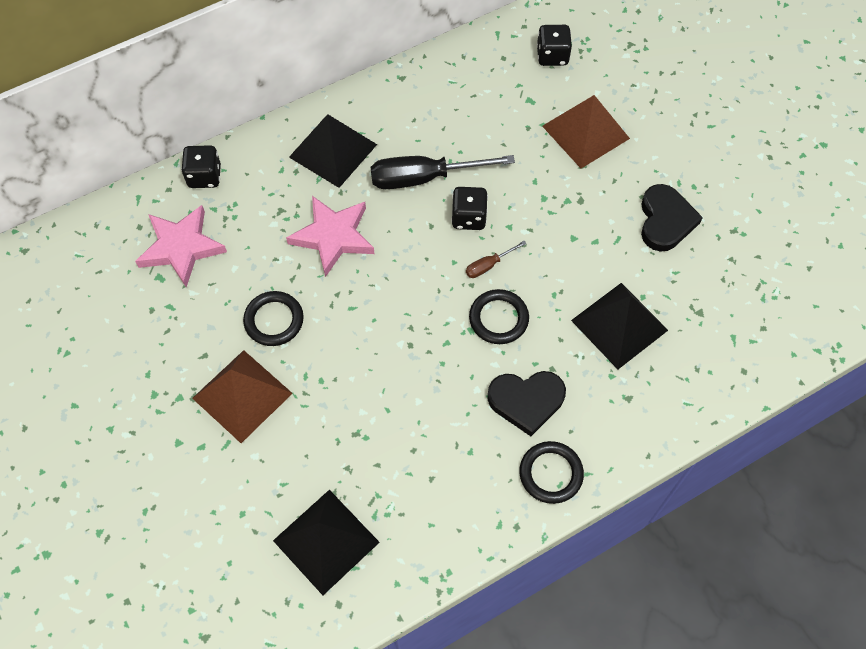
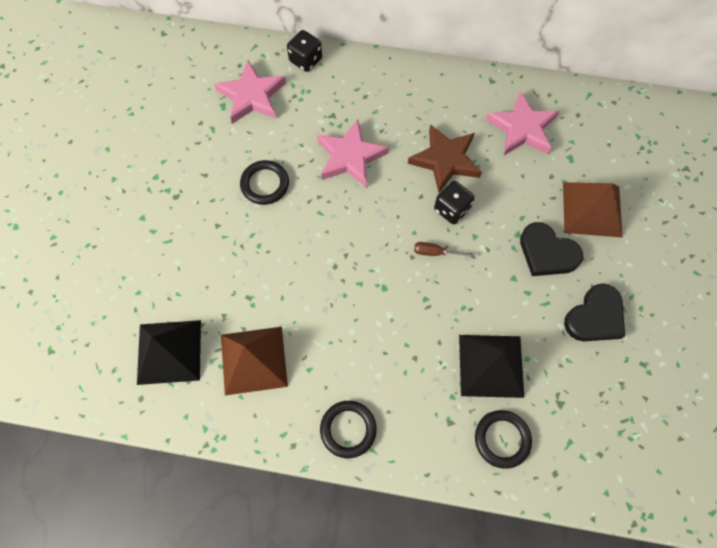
camera: 40 degrees right, 5 degrees up
brown pyramid [192,350,293,443] -> brown pyramid moved to [221,327,288,395]
black pyramid [289,114,377,188] -> none
black screwdriver [371,155,515,189] -> brown star [408,124,482,193]
black ring [469,289,529,344] -> black ring moved to [475,410,532,469]
black heart [487,371,566,436] -> black heart moved to [520,222,583,276]
black dice [537,25,572,66] -> none
none -> pink star [486,91,559,155]

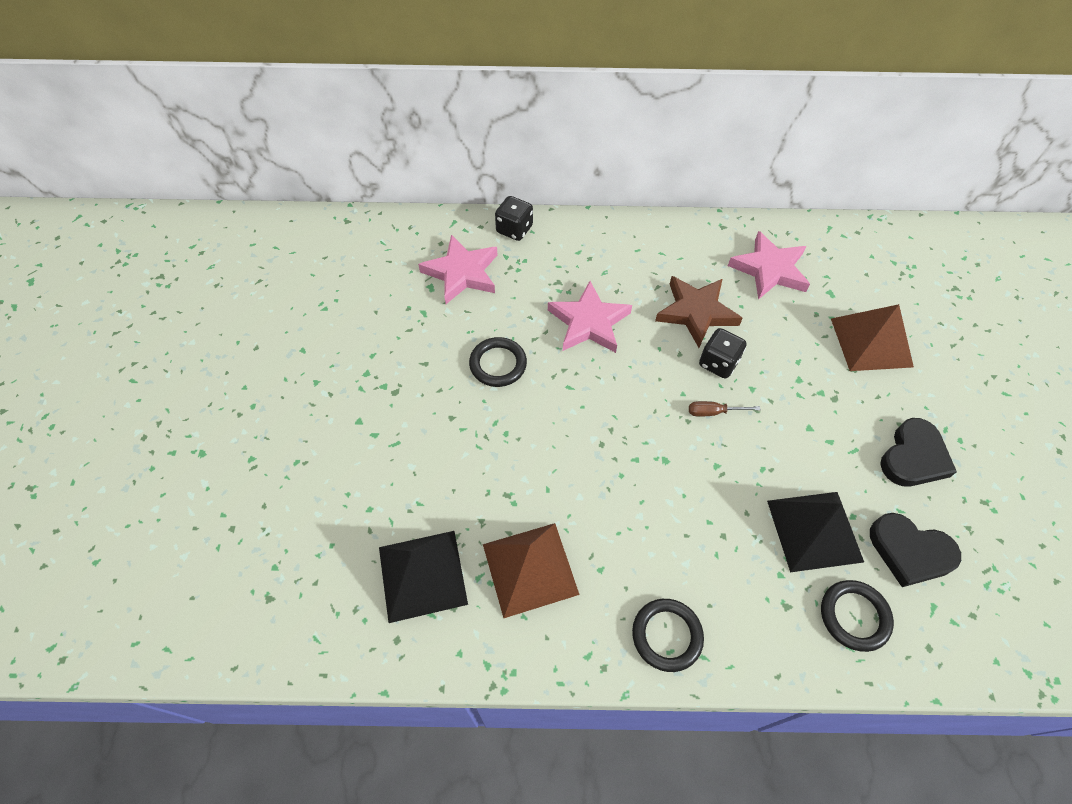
camera: 10 degrees left, 10 degrees down
black heart [520,222,583,276] -> black heart moved to [870,513,961,587]

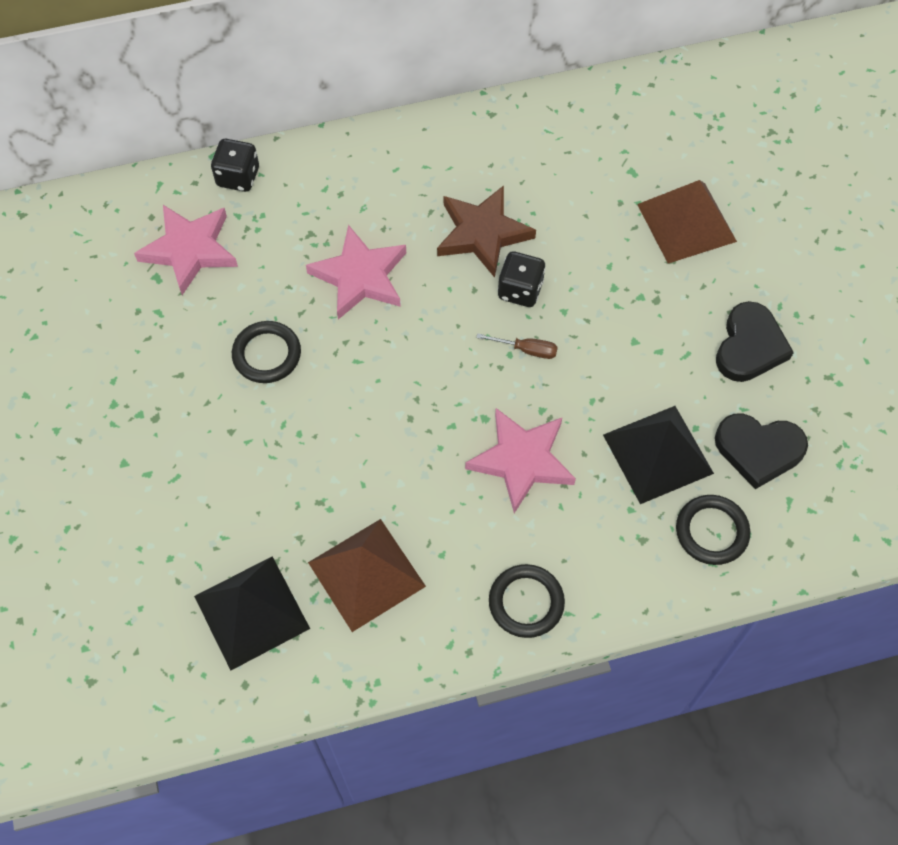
camera: 15 degrees left, 5 degrees up
brown screwdriver [689,401,760,416] -> brown screwdriver turned 150 degrees counterclockwise [476,333,558,359]
pink star [728,231,810,300] -> pink star moved to [465,408,576,513]

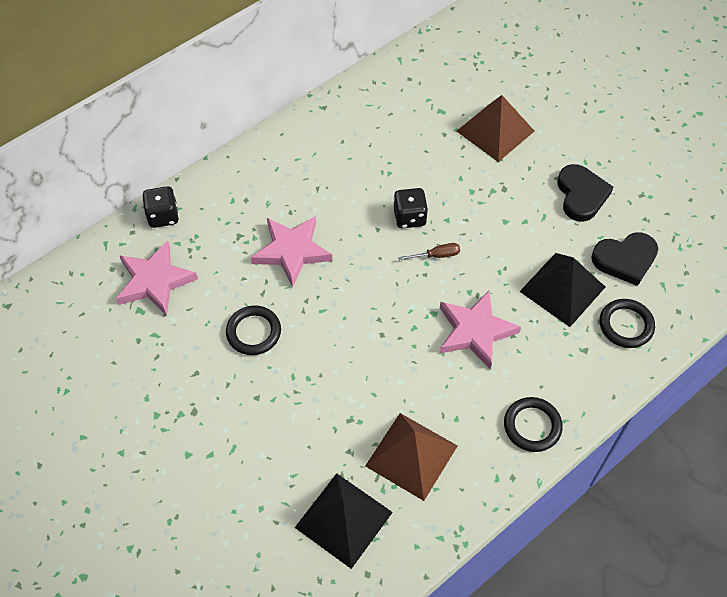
camera: 25 degrees left, 5 degrees down
brown star [437,185,536,278] -> none

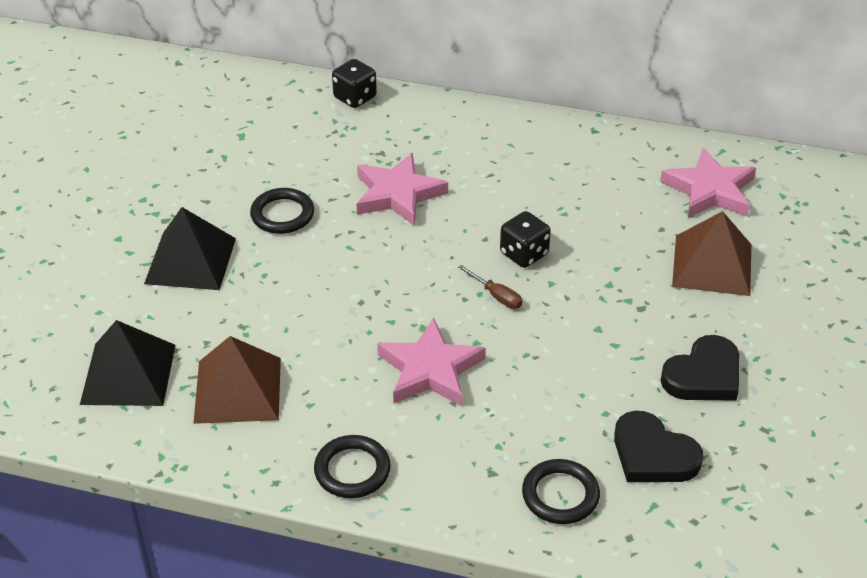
camera: 55 degrees right, 15 degrees down
pink star [116,240,198,316] -> pink star moved to [660,148,756,218]
black pyramid [519,253,605,327] -> black pyramid moved to [144,207,236,290]

